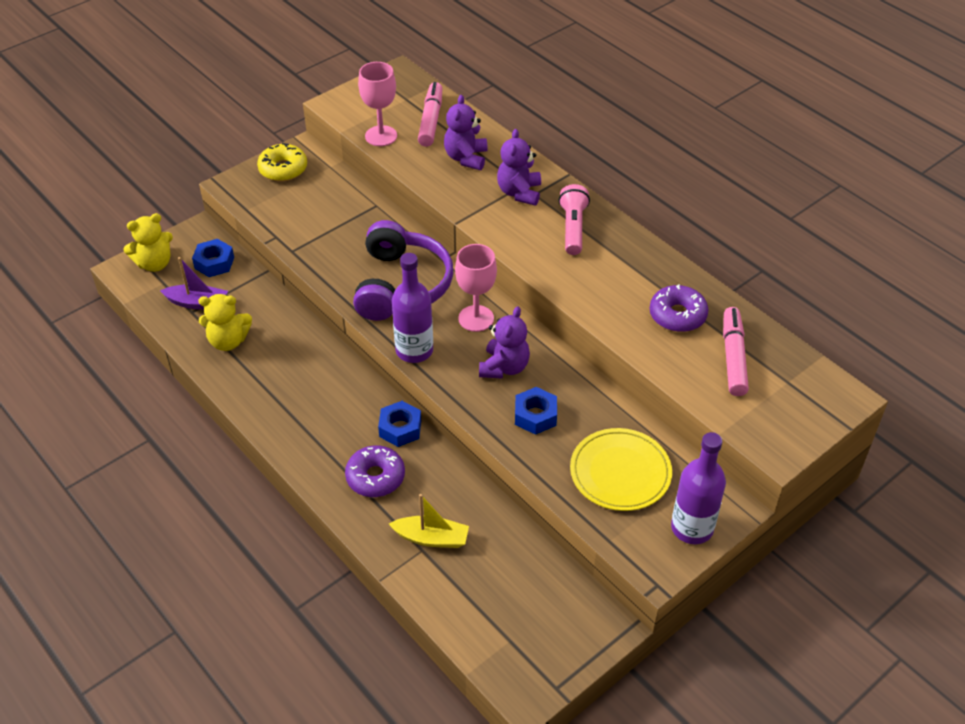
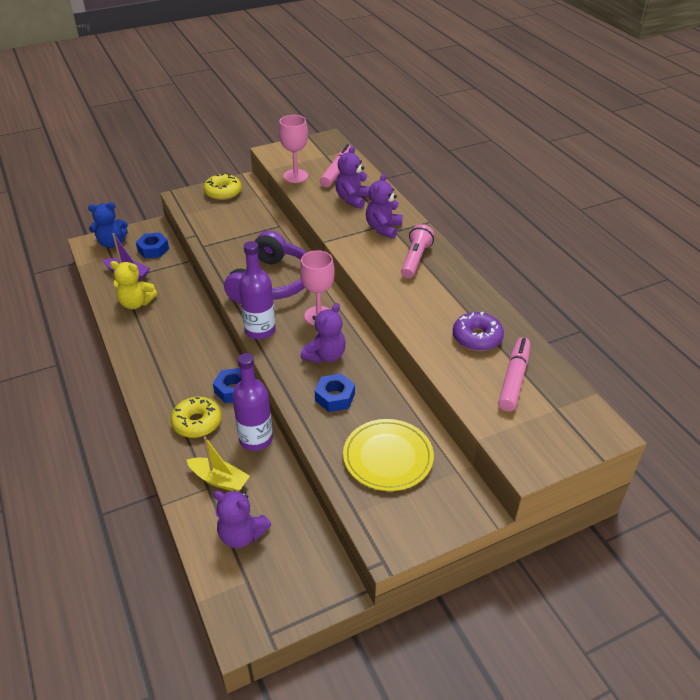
camera: 15 degrees right, 5 degrees down
yellow teddy bear [123,213,173,272] -> blue teddy bear [88,202,128,248]
purple donut [345,445,405,497] -> yellow donut [171,397,221,438]
purple bottle [671,432,726,544] -> purple bottle moved to [232,353,273,451]
none -> purple teddy bear [213,490,271,548]

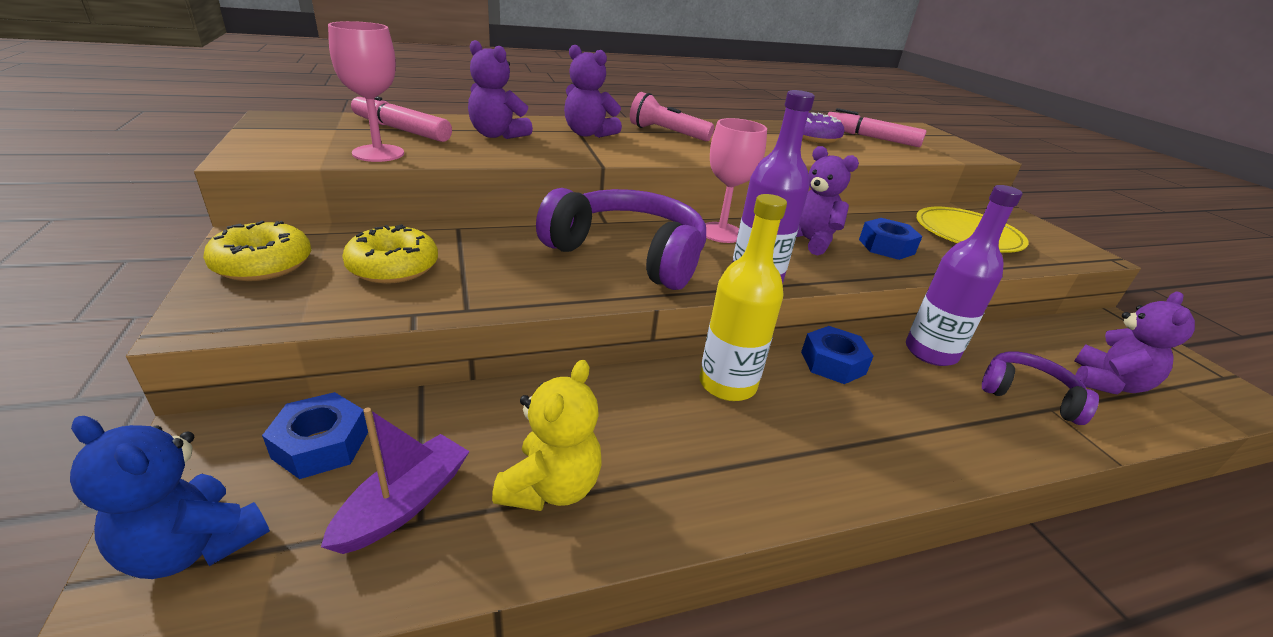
camera: 85 degrees left, 10 degrees down
blue teddy bear [88,202,128,248] -> blue teddy bear turned 120 degrees clockwise [70,416,270,579]
yellow donut [171,397,221,438] -> yellow donut moved to [342,224,438,284]
yellow boat [187,437,250,492] -> purple headphones [982,351,1099,425]
none -> yellow bottle [699,194,787,401]

